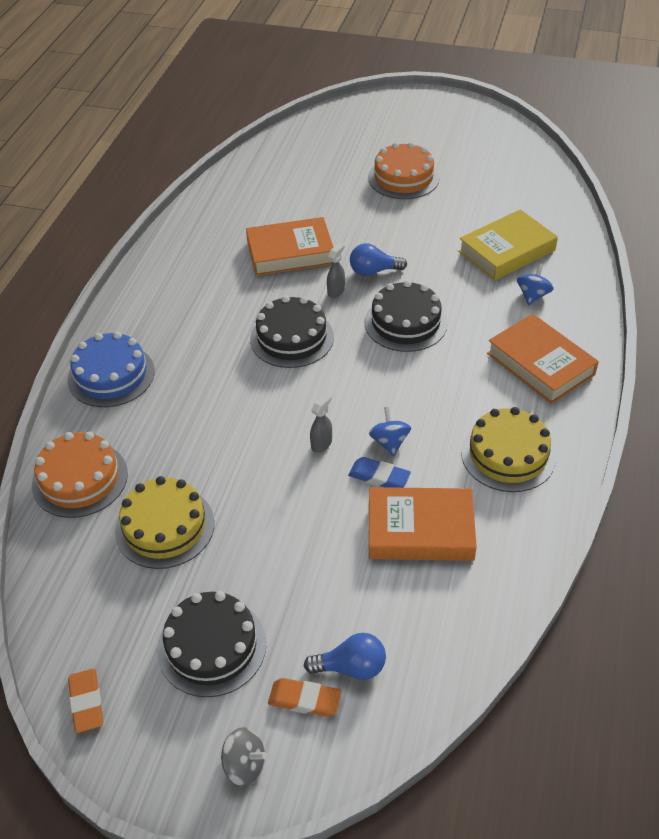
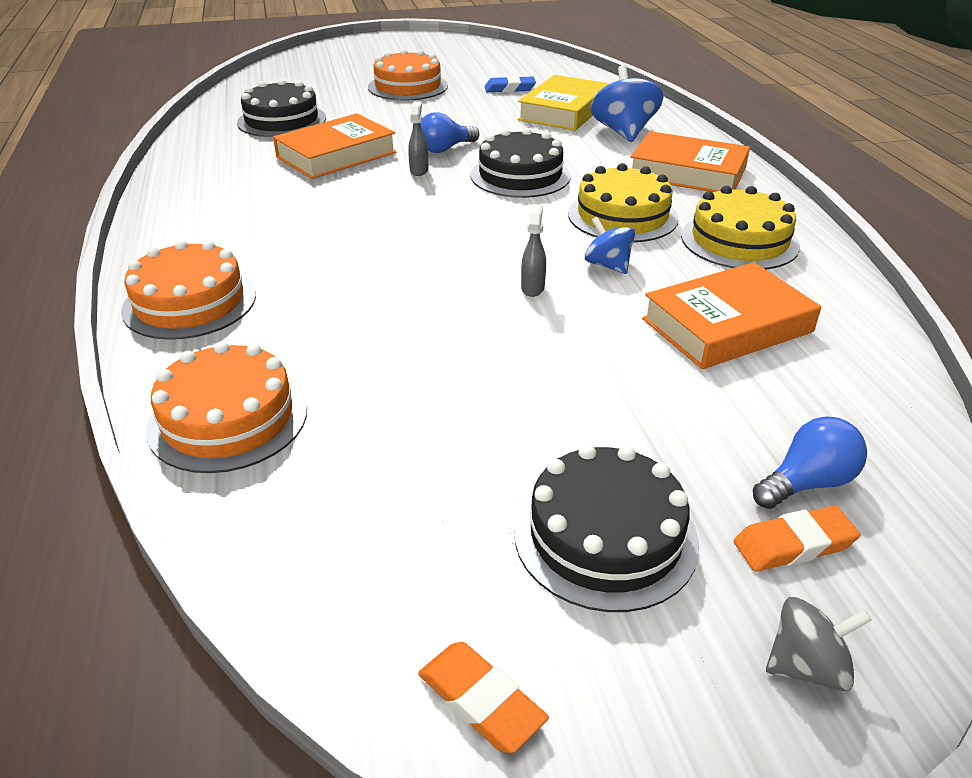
camera: 30 degrees left, 10 degrees down
blue cake [67,332,155,407] -> orange cake [121,240,256,340]
yellow cake [115,476,214,569] -> yellow cake moved to [568,163,679,243]
black cake [250,296,334,368] -> black cake moved to [237,79,326,137]
blue eraser [348,457,411,488] -> blue eraser moved to [484,76,536,92]
blue spinning top [517,263,554,305] -> blue spinning top [590,65,663,142], size x1.71

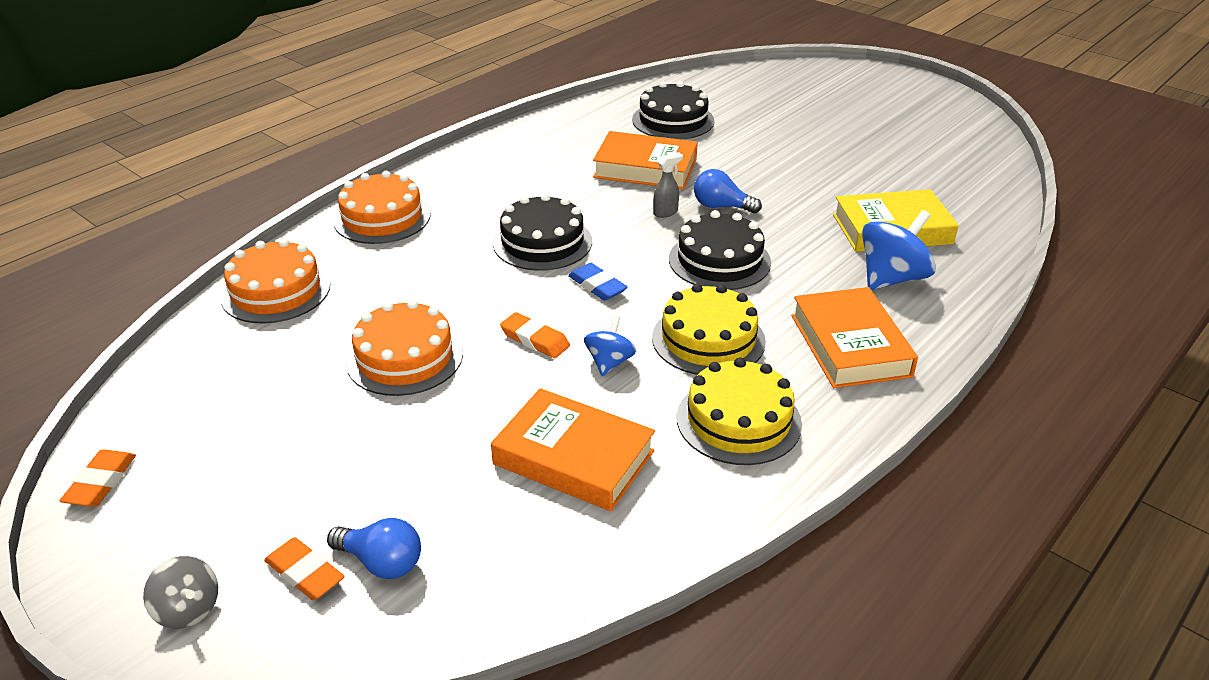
camera: 55 degrees right, 0 degrees up
orange cake [368,49,448,101] -> orange cake moved to [346,300,463,396]
blue eraser [484,76,536,92] -> blue eraser moved to [568,263,628,301]
black cake [514,444,699,612] -> black cake moved to [493,193,592,271]
grey spray bottle [521,204,546,297] -> orange eraser [500,312,570,358]

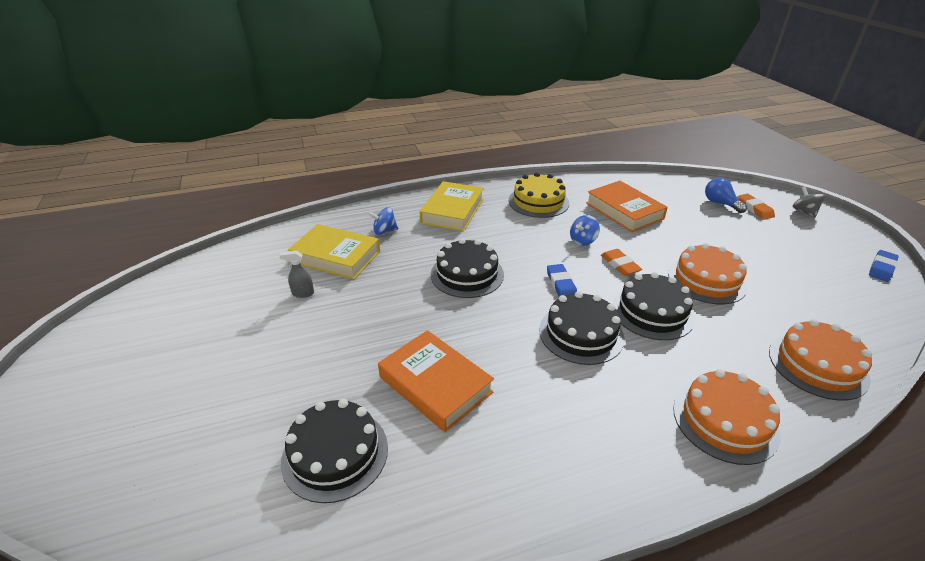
camera: 150 degrees left, 0 degrees up
orange eraser [60,449,136,507] -> blue eraser [869,250,899,282]
yellow cake [652,284,766,375] -> none
grey spray bottle [653,152,683,218] -> grey spray bottle moved to [279,251,314,298]
blue light bulb [694,169,762,213] -> none
orange book [791,287,918,388] -> yellow book [420,181,484,232]
blue spinning top [862,210,936,290] -> blue spinning top [368,207,398,235], size x0.58
none -> black cake [612,272,695,340]

